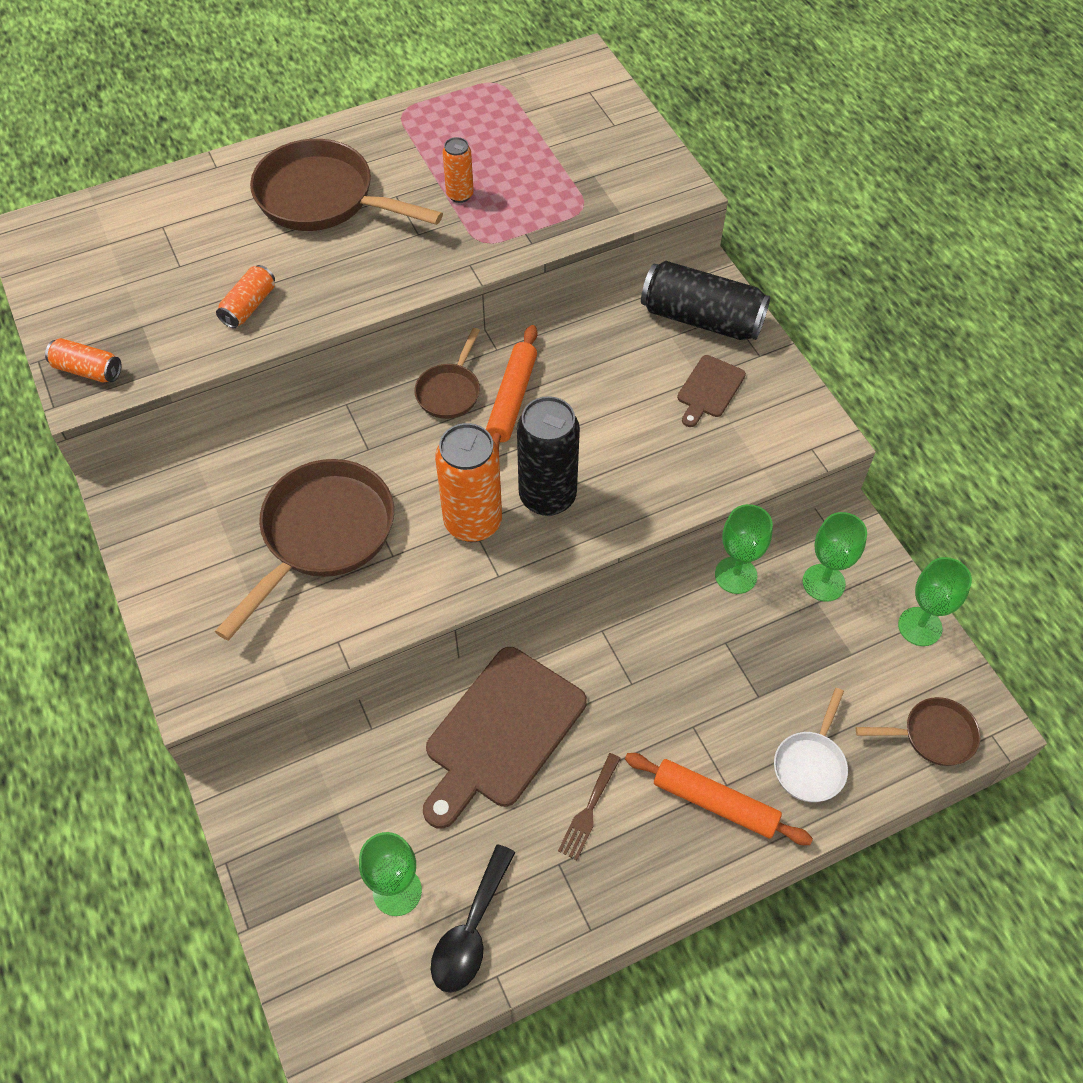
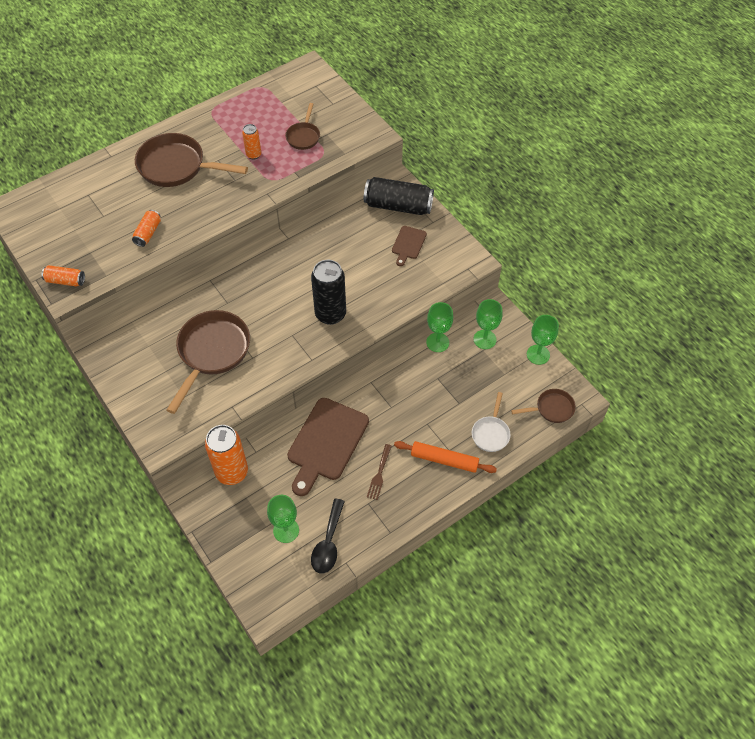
camera: 10 degrees left, 0 degrees up
brown pan [414,328,480,419] -> brown pan moved to [285,103,320,150]
orange can [435,423,502,542] -> orange can moved to [205,425,248,485]
orange rolling pin [486,325,537,451] -> none

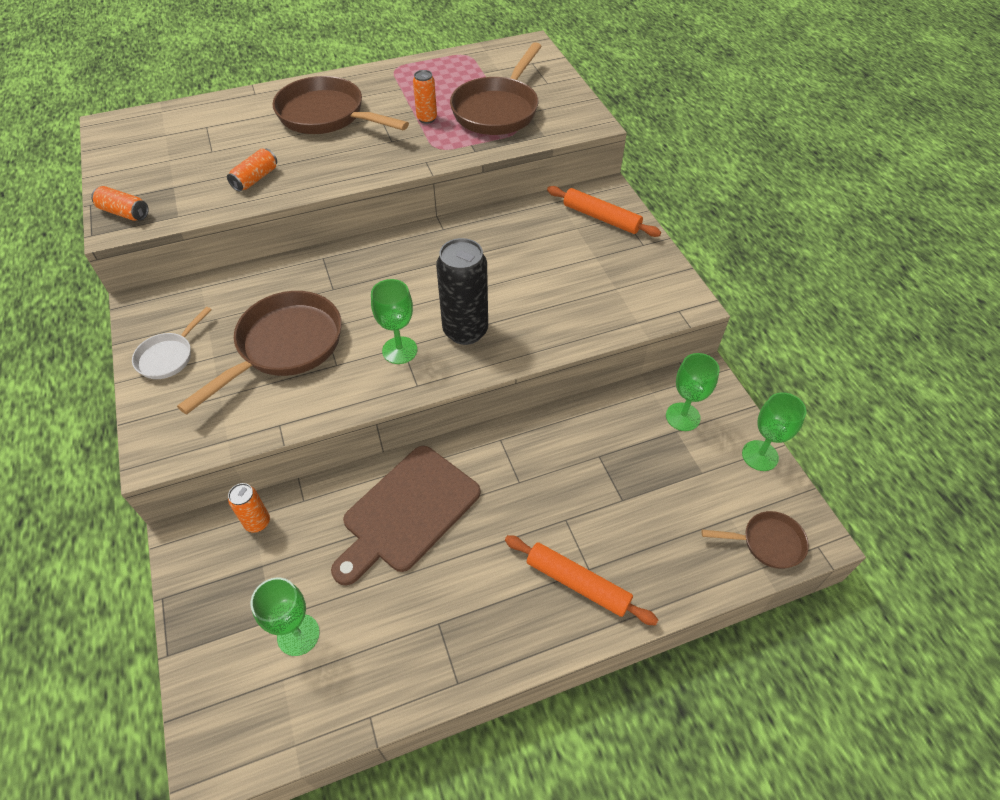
camera: 15 degrees right, 5 degrees down
orange can [205,425,248,485] -> orange can [228,483,270,533], size x0.53
brown pan [285,103,320,150] -> brown pan [450,42,542,135], size x1.90
black spoon [311,499,345,574] -> none
black can [364,177,434,215] -> orange rolling pin [547,186,661,237]
brown fork [367,444,392,500] -> none
brown cutting board [392,226,427,266] -> none
green goblet [426,302,453,352] -> green goblet moved to [371,279,417,364]
white pan [472,392,510,452] -> white pan moved to [132,307,212,379]

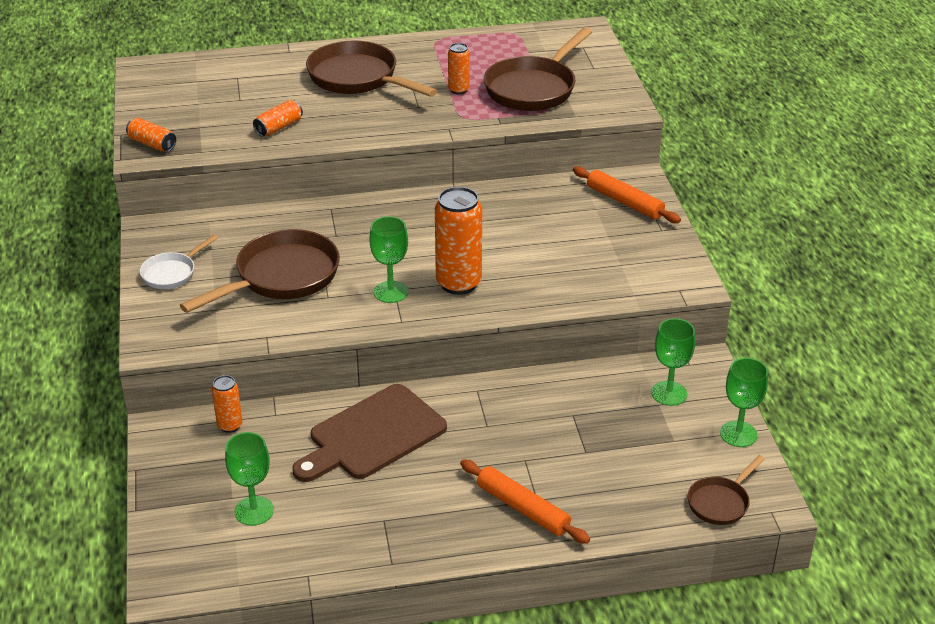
camera: 10 degrees right, 15 degrees down
black can [436,238,488,345] -> orange can [435,187,482,295]
brown pan [702,511,809,569] -> brown pan turned 120 degrees clockwise [688,455,765,525]

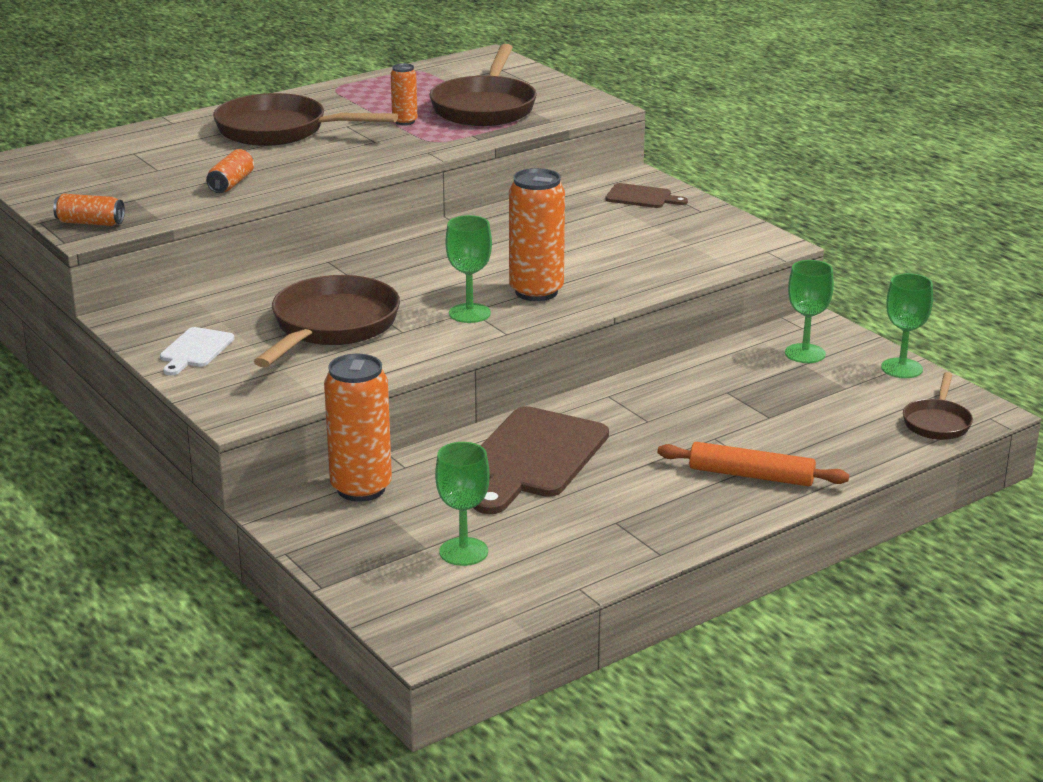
camera: 25 degrees left, 10 degrees down
white pan [140,234,218,289] -> white cutting board [160,327,234,375]
orange can [212,375,243,433] -> orange can [324,354,392,502], size x1.90
orange rolling pin [573,166,681,223] -> brown cutting board [605,183,688,208]

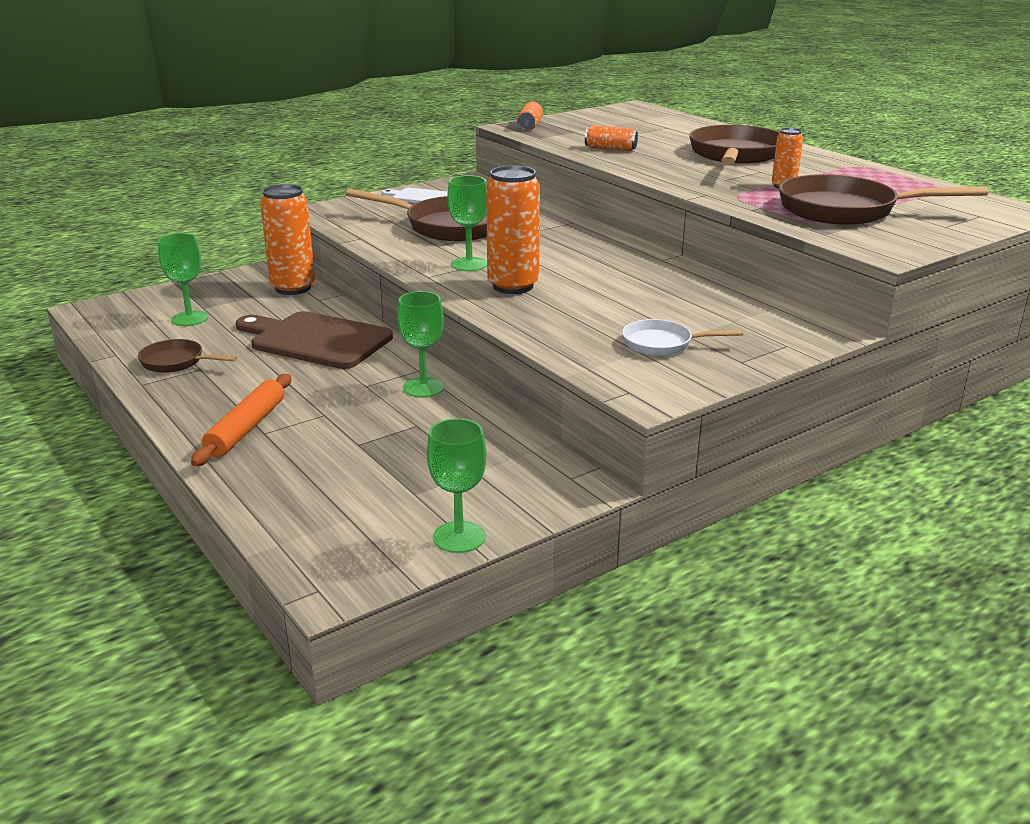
camera: 90 degrees right, 0 degrees up
brown cutting board [605,183,688,208] -> none
green goblet [785,260,834,363] -> green goblet moved to [397,291,444,397]
brown pan [903,372,973,440] -> brown pan moved to [138,339,238,373]
none -> white pan [622,319,743,356]

